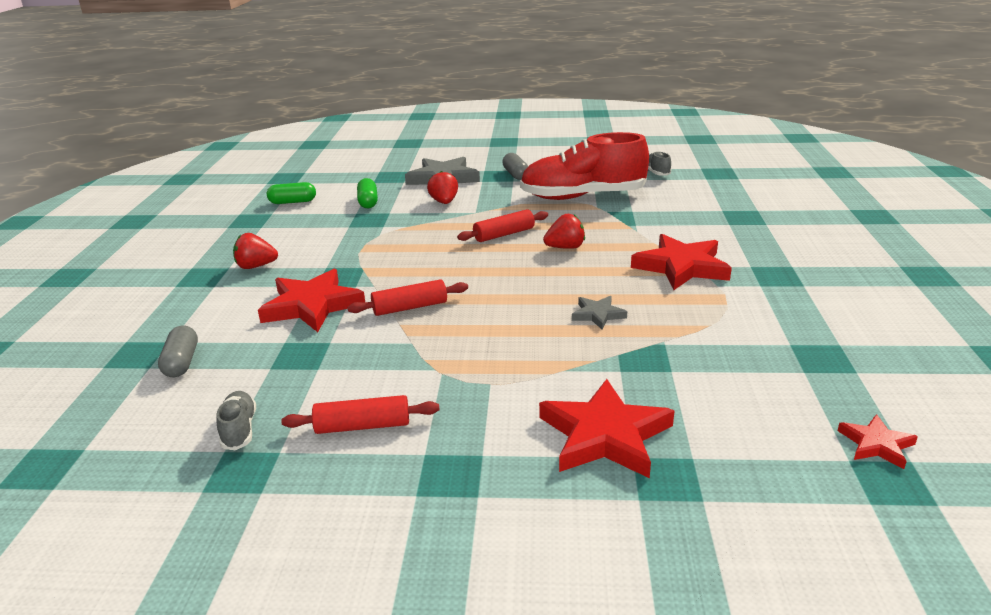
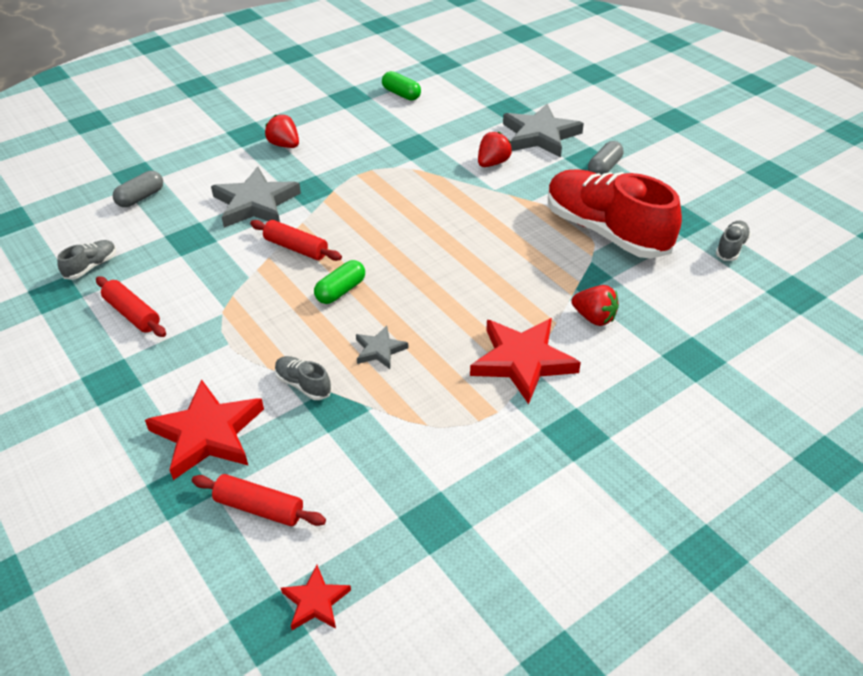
camera: 50 degrees right, 15 degrees up
red star [258,269,365,332] -> grey star [211,167,301,228]
green capsule [357,178,378,208] -> green capsule moved to [314,260,365,304]
red rolling pin [457,209,548,242] -> red rolling pin moved to [192,474,326,526]
red strawberry [543,214,585,249] -> red strawberry moved to [571,285,619,326]
none -> grey shoe [275,356,332,400]

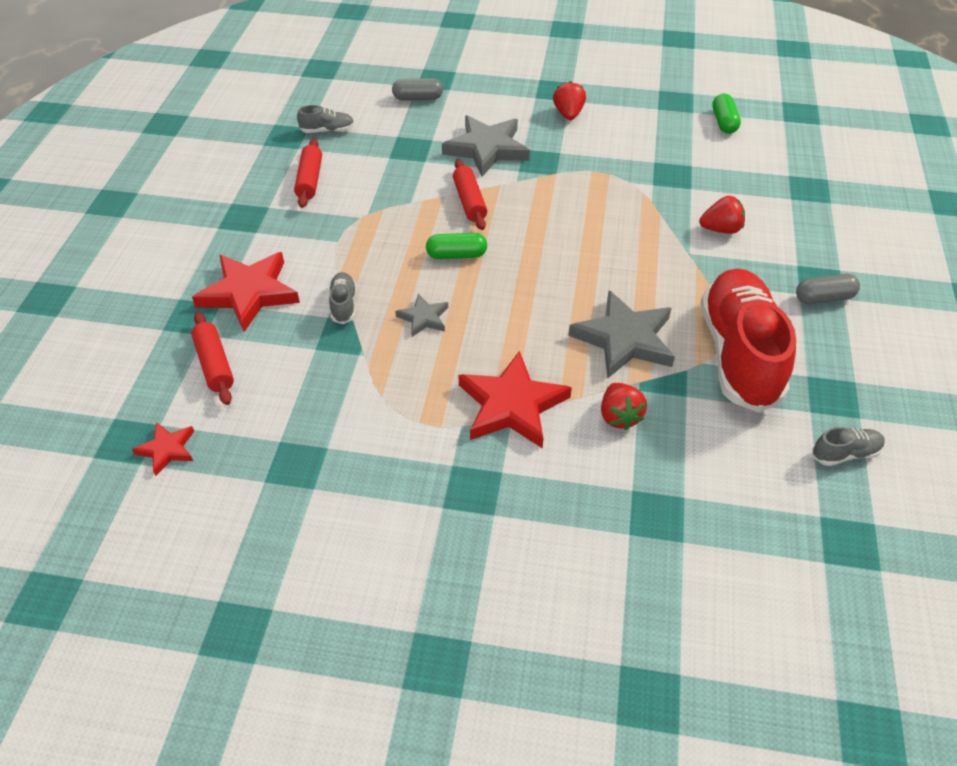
camera: 45 degrees right, 5 degrees up
grey star [503,104,584,158] -> grey star moved to [568,290,675,379]

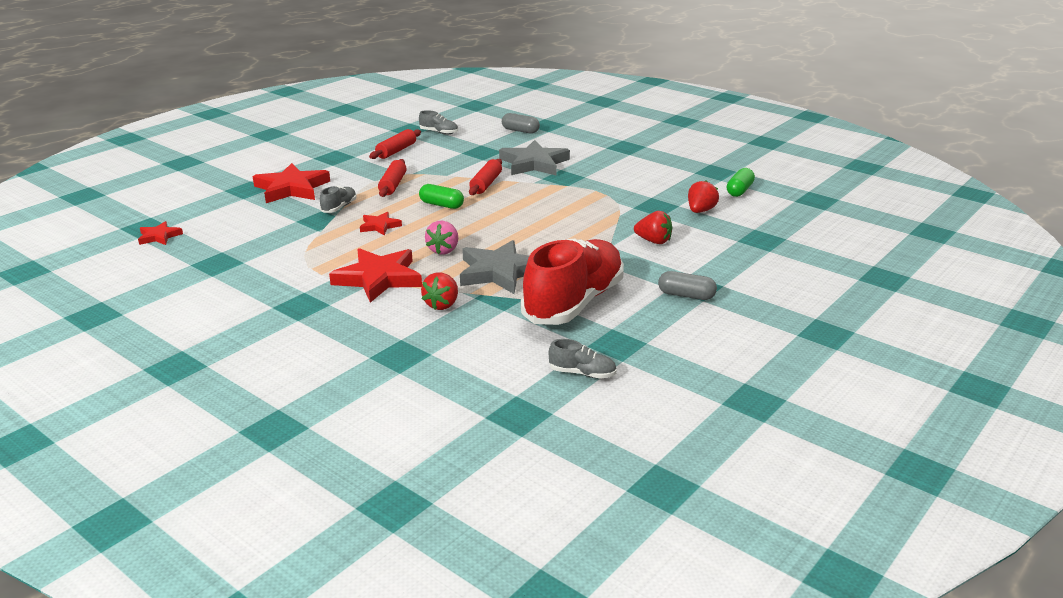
camera: 30 degrees right, 20 degrees down
red rolling pin [191,312,234,405] -> red rolling pin moved to [378,159,407,197]
grey star [395,294,448,337] -> red star [360,212,402,236]
red strawberry [553,81,586,120] -> red strawberry moved to [688,180,719,213]
none -> pink strawberry [425,221,458,255]

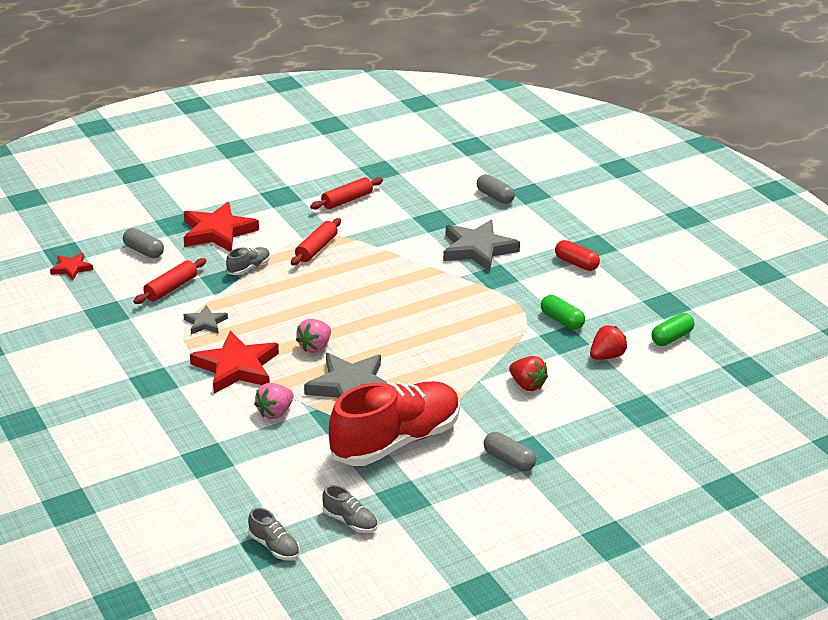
camera: 20 degrees right, 5 degrees up
red star [360,212,402,236] -> none
grey shoe [419,110,458,135] -> grey shoe moved to [248,508,300,560]
green capsule [419,184,464,209] -> green capsule moved to [541,295,585,330]
red strawberry [421,273,458,310] -> pink strawberry [254,383,294,419]
red rolling pin [469,159,502,195] -> red rolling pin moved to [133,258,206,304]
none -> grey capsule [123,228,164,258]
none -> grey star [183,305,228,334]
none -> red capsule [555,240,600,271]

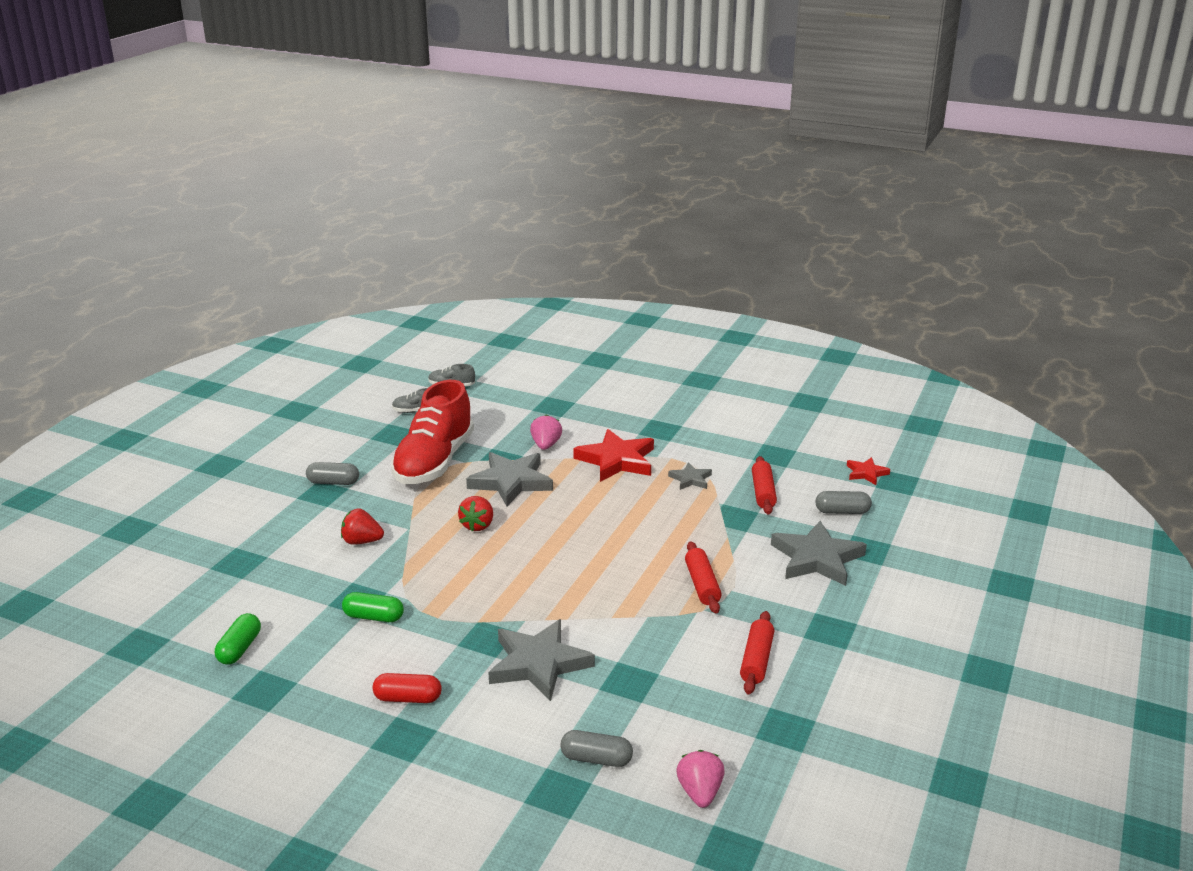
camera: 145 degrees right, 5 degrees down
red star [184,202,259,251] -> grey star [771,521,867,586]
grey shoe [226,247,270,275] -> none
pink strawberry [296,319,331,353] -> pink strawberry moved to [676,750,725,808]
red strawberry [590,325,627,360] -> red strawberry moved to [458,496,493,532]

